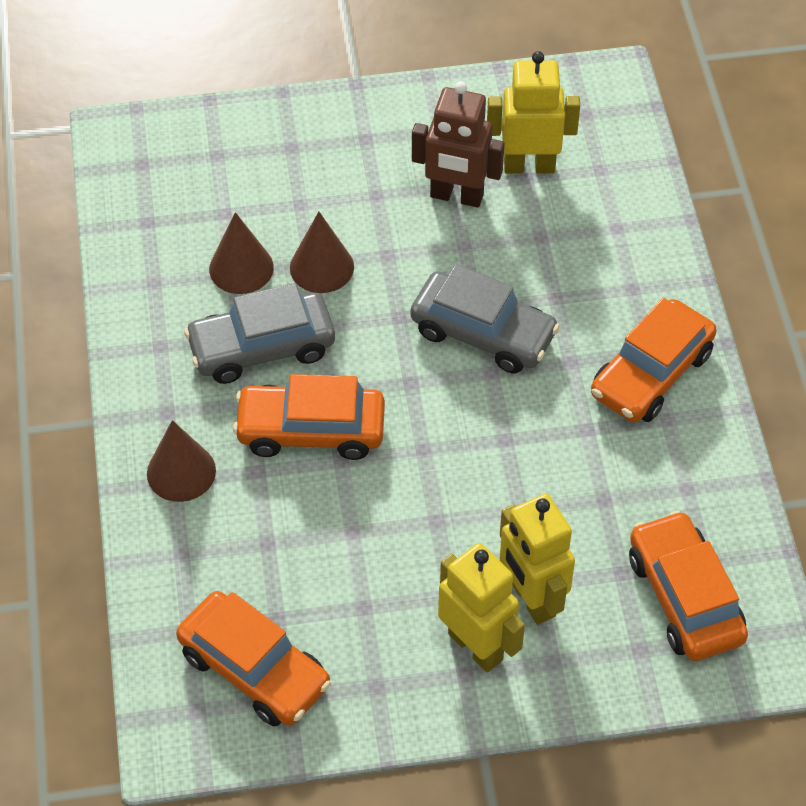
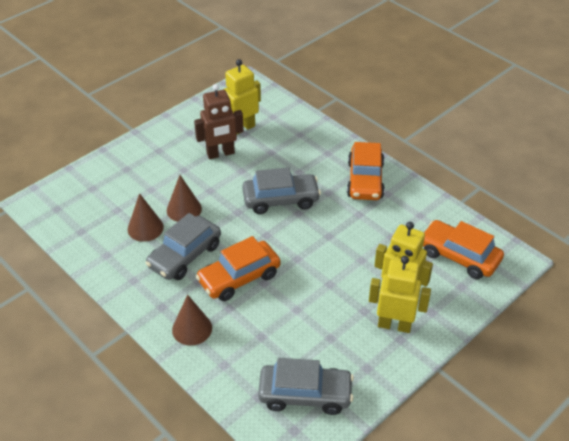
camera: 35 degrees left, 10 degrees down
orange car [176,591,331,726] -> grey car [258,358,354,415]

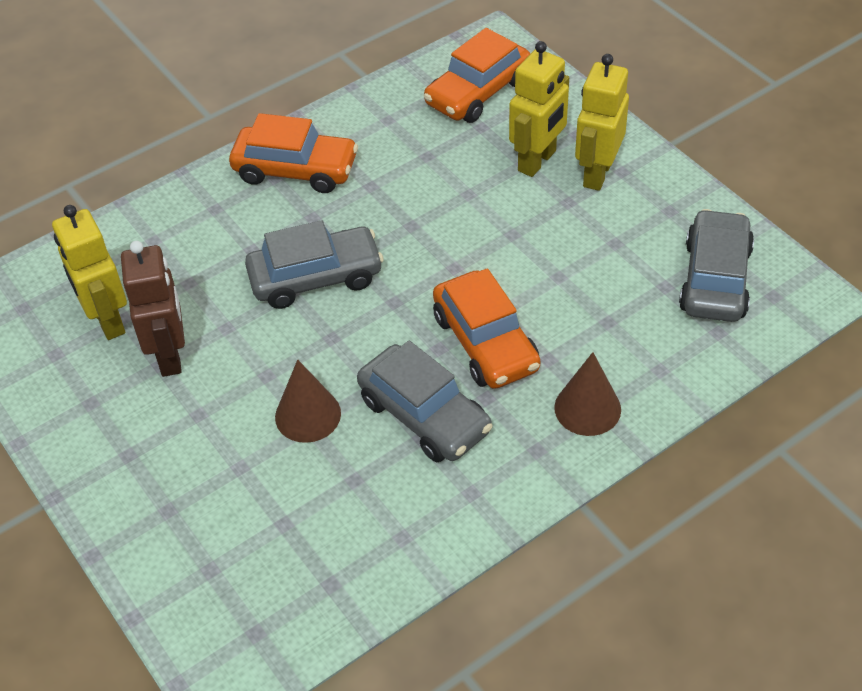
camera: 80 degrees left, 5 degrees up
brown cone [128,193,164,242] -> none
grey car [242,167,321,214] -> grey car turned 75 degrees clockwise [245,220,384,309]

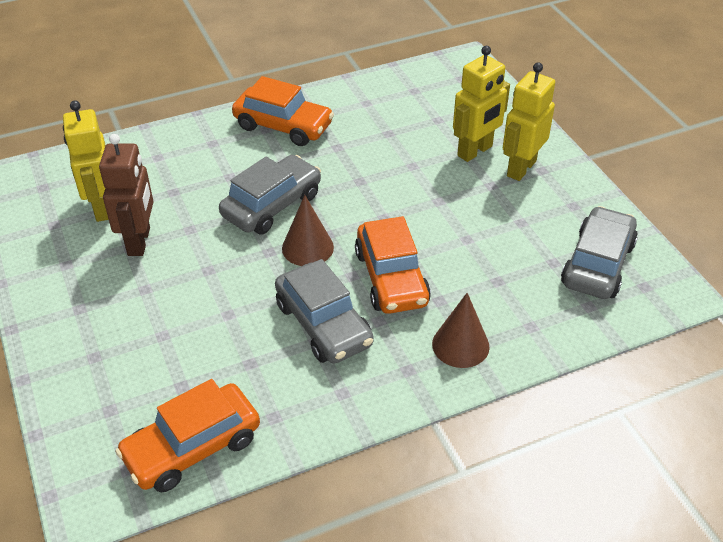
camera: 10 degrees right, 5 degrees down
grey car [245,220,384,309] -> grey car turned 45 degrees counterclockwise [219,155,321,234]
brown cone [275,359,341,443] -> brown cone moved to [282,195,334,266]
orange car [424,28,530,123] -> orange car moved to [115,379,260,492]

